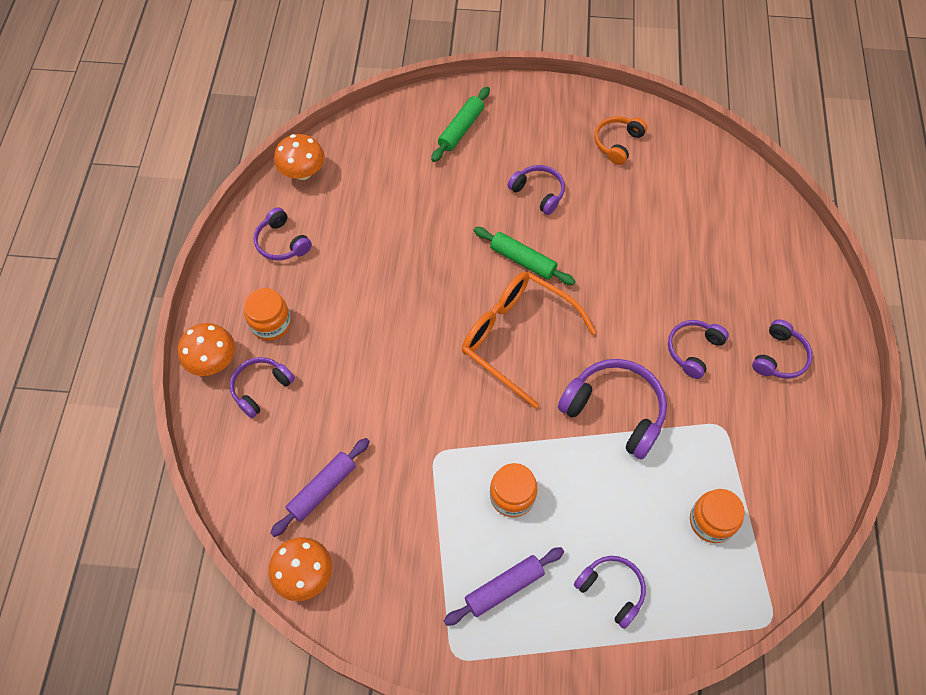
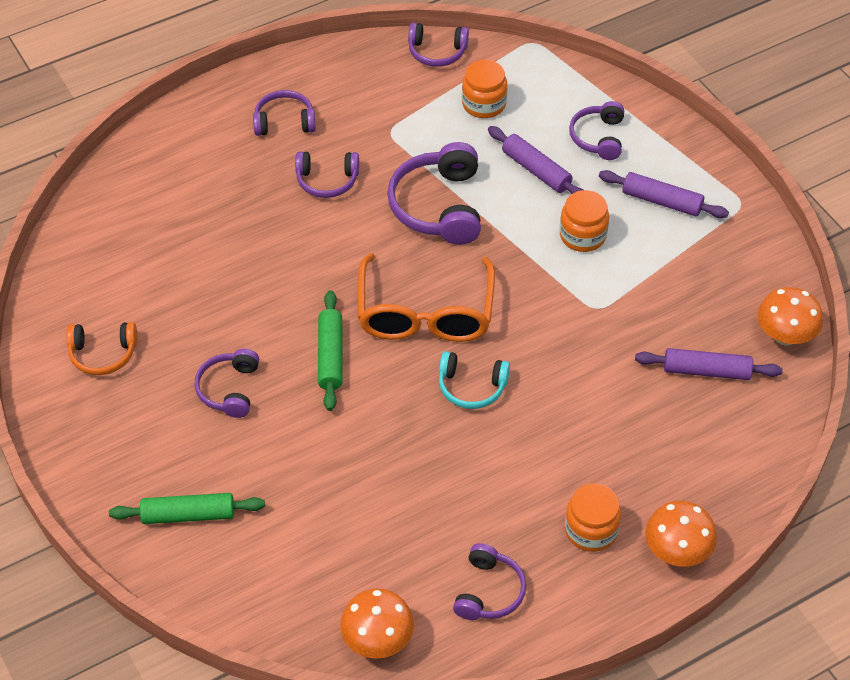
camera: 125 degrees left, 10 degrees down
purple headphones [230,357,295,418] -> purple headphones moved to [408,22,469,67]
none -> turquoise headphones [439,351,510,409]
none -> purple rolling pin [488,126,583,194]

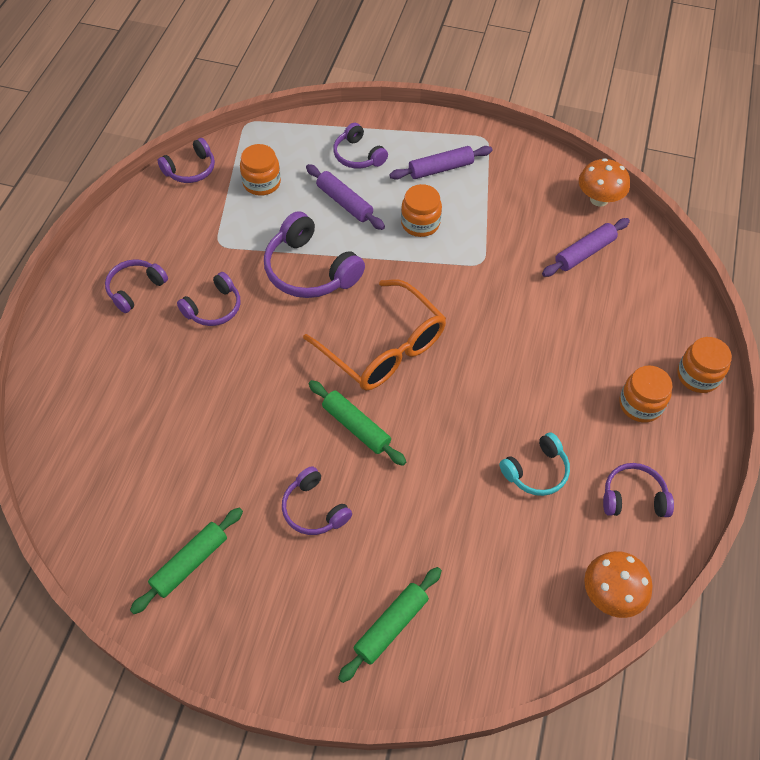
camera: 45 degrees left, 5 degrees up
orange headphones [66,322,137,375] -> green rolling pin [130,508,243,614]
turquoise headphones [439,351,510,409] -> turquoise headphones moved to [499,432,570,496]
purple headphones [453,543,526,620] -> purple headphones turned 60 degrees counterclockwise [603,463,674,517]
purple rolling pin [488,126,583,194] -> purple rolling pin turned 45 degrees clockwise [306,164,385,230]
orange mushroom [645,501,717,567] -> orange jar [678,337,732,393]

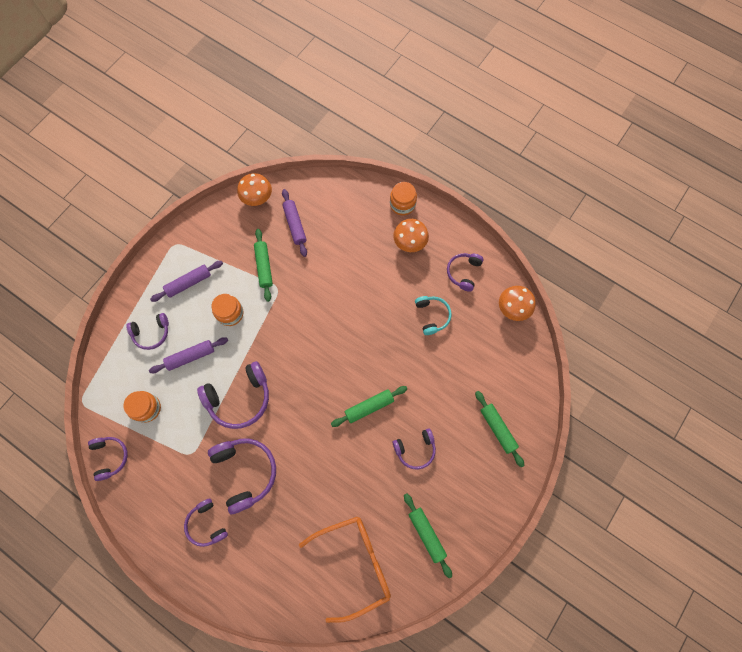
camera: 70 degrees left, 15 degrees up
purple headphones [177,272,240,326] -> purple headphones [208,438,276,514], size x1.65
orange glasses [303,279,446,390] -> orange glasses moved to [299,517,391,623]
purple rolling pin [389,146,492,180] -> purple rolling pin turned 60 degrees clockwise [150,261,223,302]
orange jar [619,365,672,423] -> orange mushroom [393,219,429,252]
none -> green rolling pin [254,229,273,302]

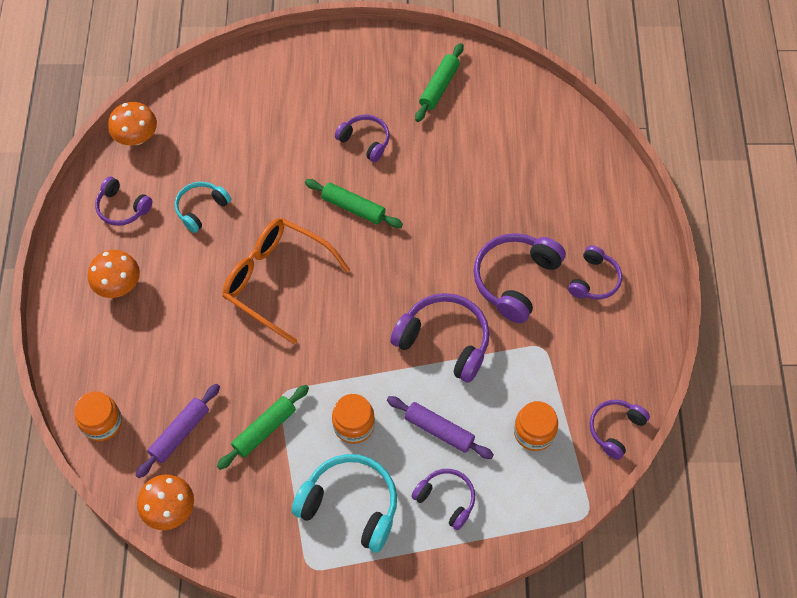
camera: 125 degrees left, 10 degrees down
purple rolling pin [150,261,223,302] -> turquoise headphones [292,454,397,552]
orange glasses [299,517,391,623] -> orange glasses moved to [222,218,350,344]
orange jar [390,182,417,215] -> orange jar moved to [74,392,122,441]
purple headphones [447,253,484,292] -> purple headphones turned 45 degrees clockwise [95,177,152,226]
green rolling pin [475,391,524,467] -> none

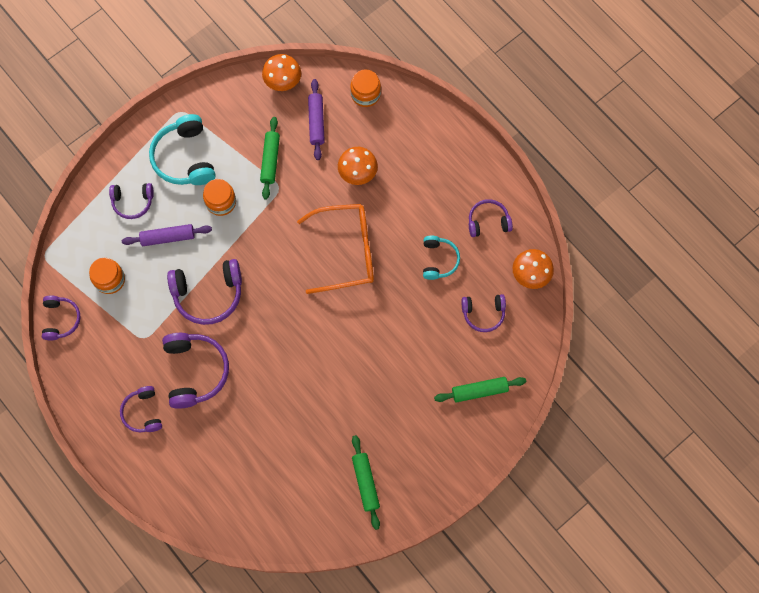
camera: 140 degrees right, 10 degrees up
orange mushroom [88,250,140,298] -> orange mushroom moved to [338,147,378,185]
turquoise headphones [292,454,397,552] -> turquoise headphones turned 90 degrees clockwise [149,114,216,185]
green rolling pin [305,179,403,228] -> green rolling pin moved to [434,377,526,403]
purple headphones [335,115,390,162] -> purple headphones moved to [461,294,506,332]

